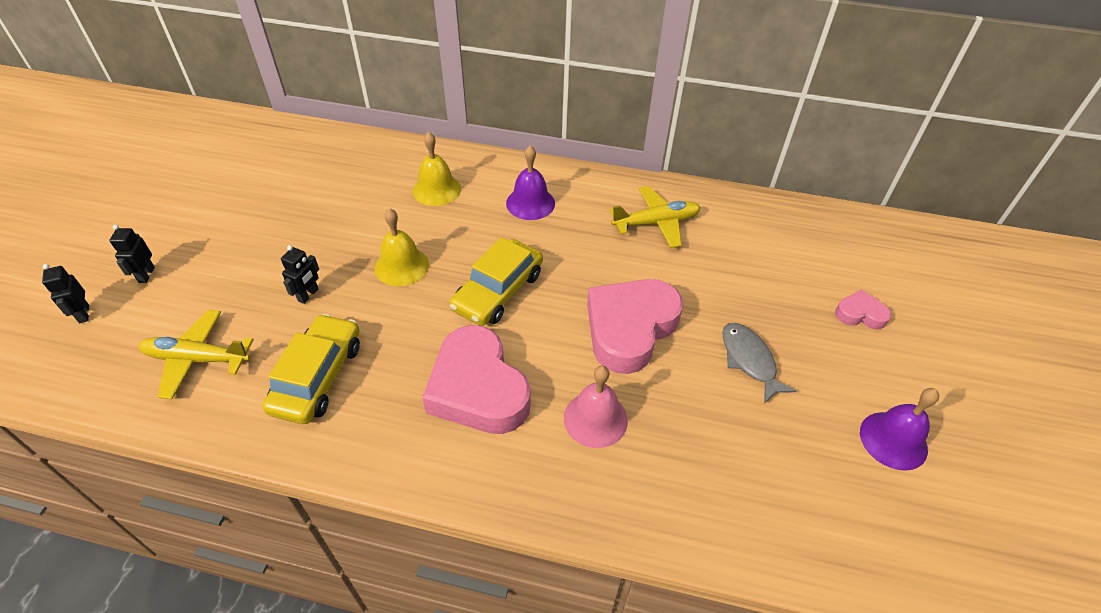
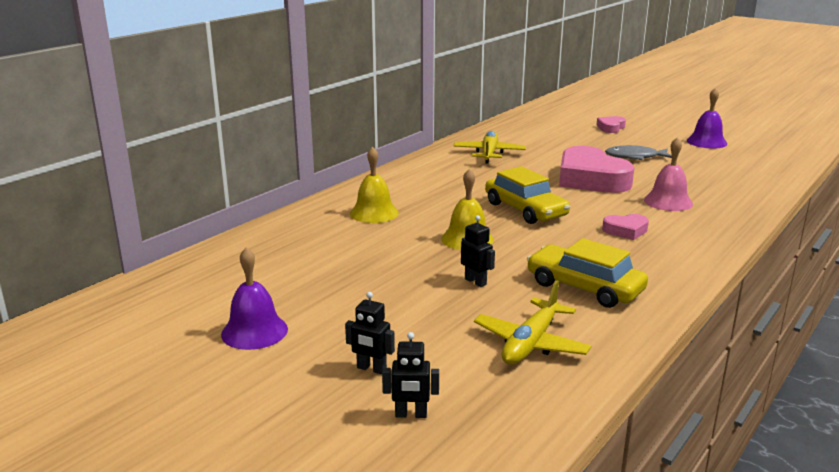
camera: 65 degrees left, 25 degrees down
pink heart [422,325,531,434] -> pink heart [602,214,649,240], size x0.47
purple bell [506,146,555,220] -> purple bell moved to [221,247,288,350]

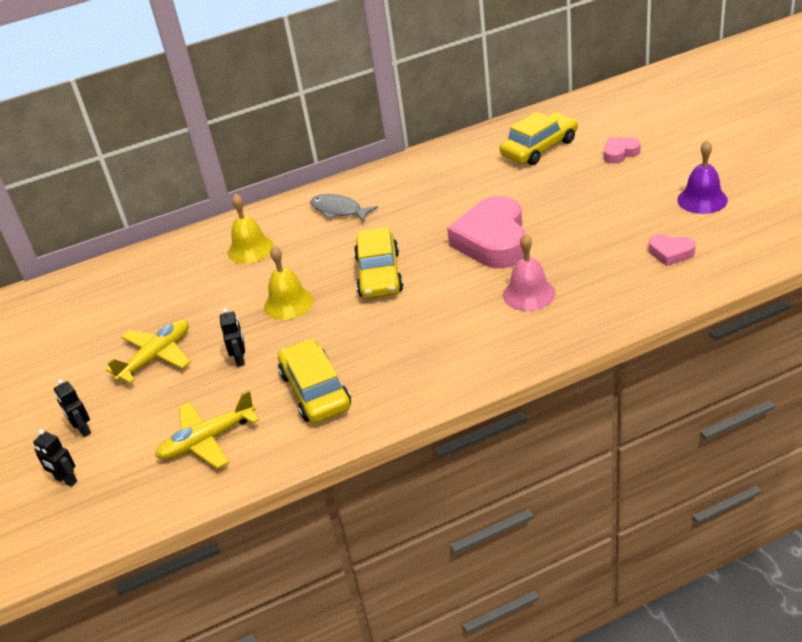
camera: 35 degrees right, 15 degrees up
purple bell [221,247,288,350] -> none
yellow plane [453,131,526,164] -> yellow plane moved to [106,320,191,383]
pink heart [602,214,649,240] -> pink heart moved to [649,234,695,266]
grey fish [605,145,672,160] -> grey fish moved to [310,194,378,223]
none -> yellow car [500,112,578,165]

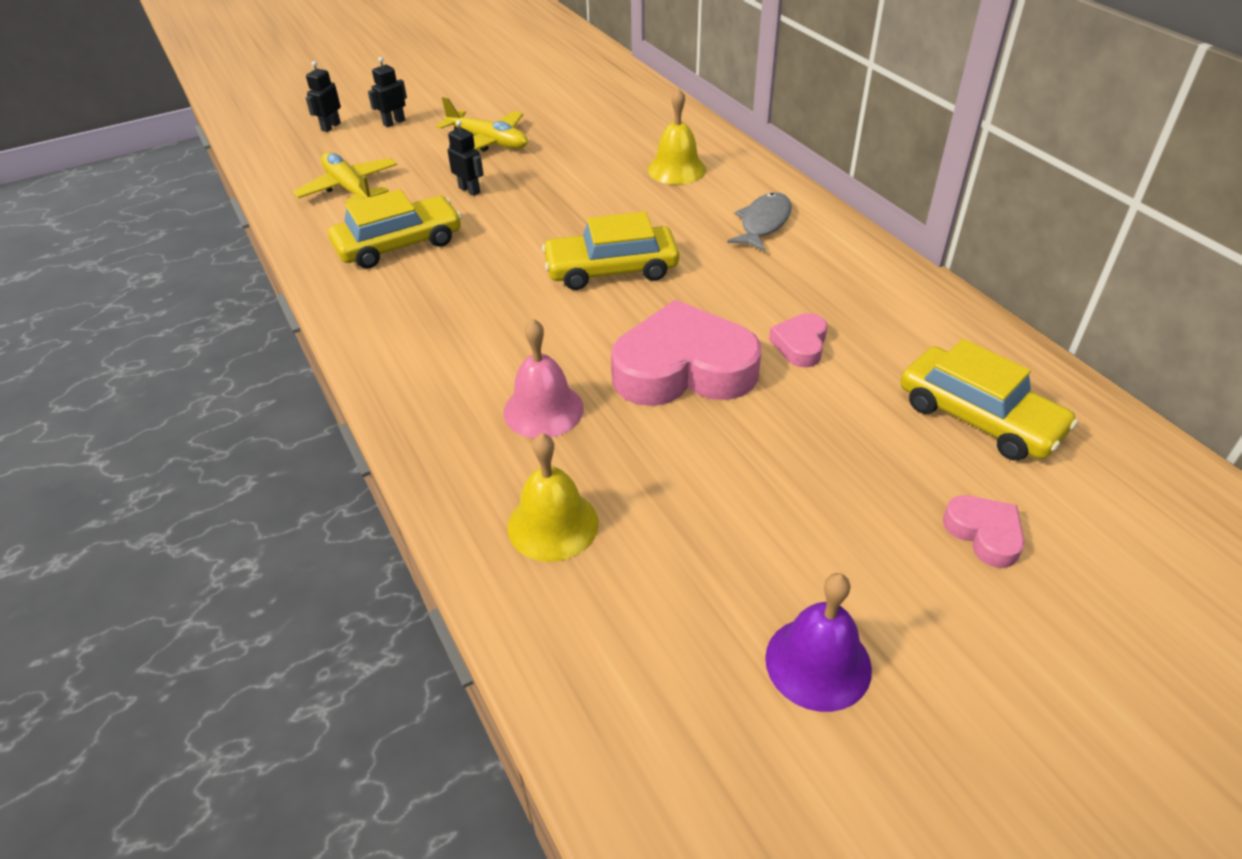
camera: 80 degrees right, 5 degrees up
black robot [220,308,245,367] -> black robot turned 120 degrees counterclockwise [447,120,484,196]
yellow bell [264,246,314,320] -> yellow bell moved to [508,433,599,562]
pink heart [649,234,695,266] -> pink heart moved to [769,313,828,367]

